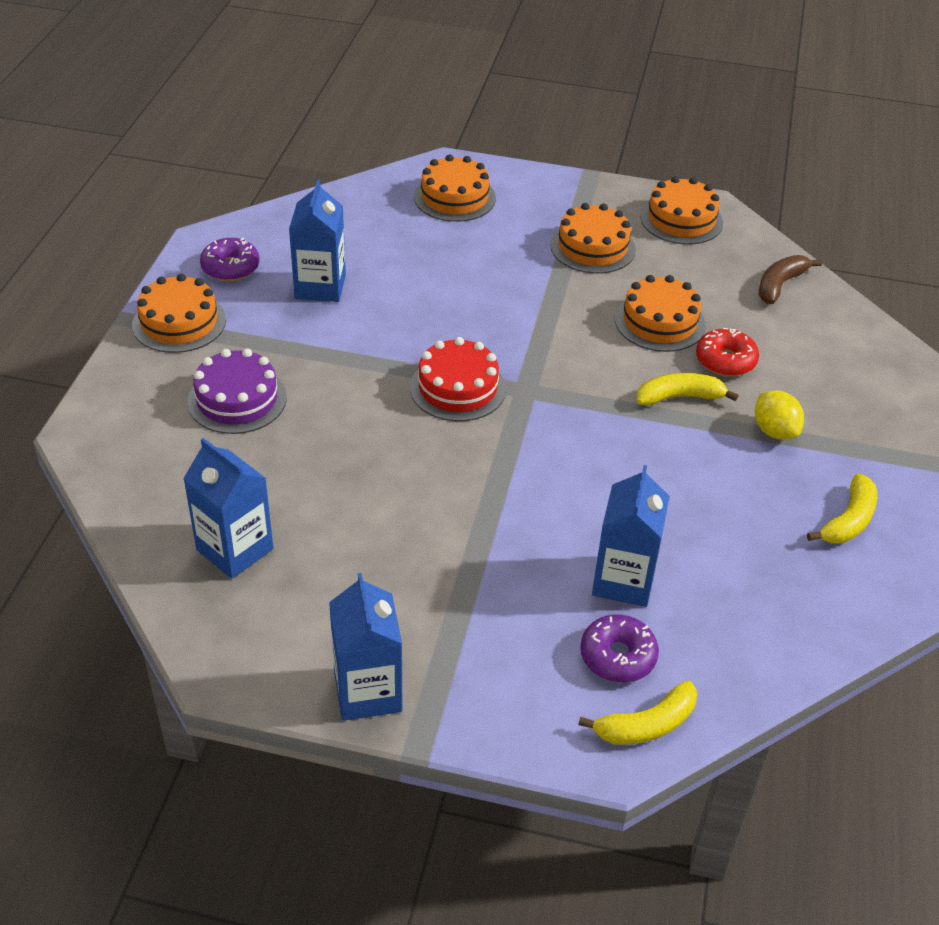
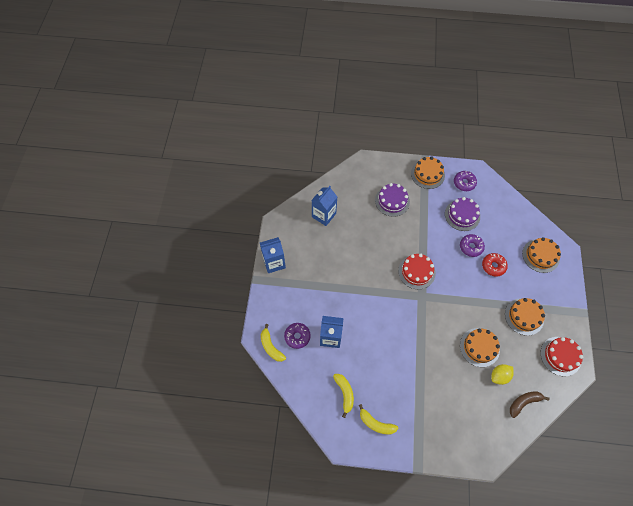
camera: 85 degrees right, 20 degrees up
blue carton [289,180,346,302] -> purple cake [445,197,480,231]
yellow banana [637,373,739,406] -> yellow banana moved to [333,374,354,418]
orange cake [640,176,723,245] -> red cake [541,337,583,376]
red donut [696,328,759,376] -> red donut moved to [482,253,508,277]
yellow lemon [755,391,804,440] -> yellow lemon moved to [491,364,514,385]
brown banana [759,255,822,304] -> brown banana turned 60 degrees counterclockwise [510,391,550,418]
none -> purple donut [460,234,485,257]

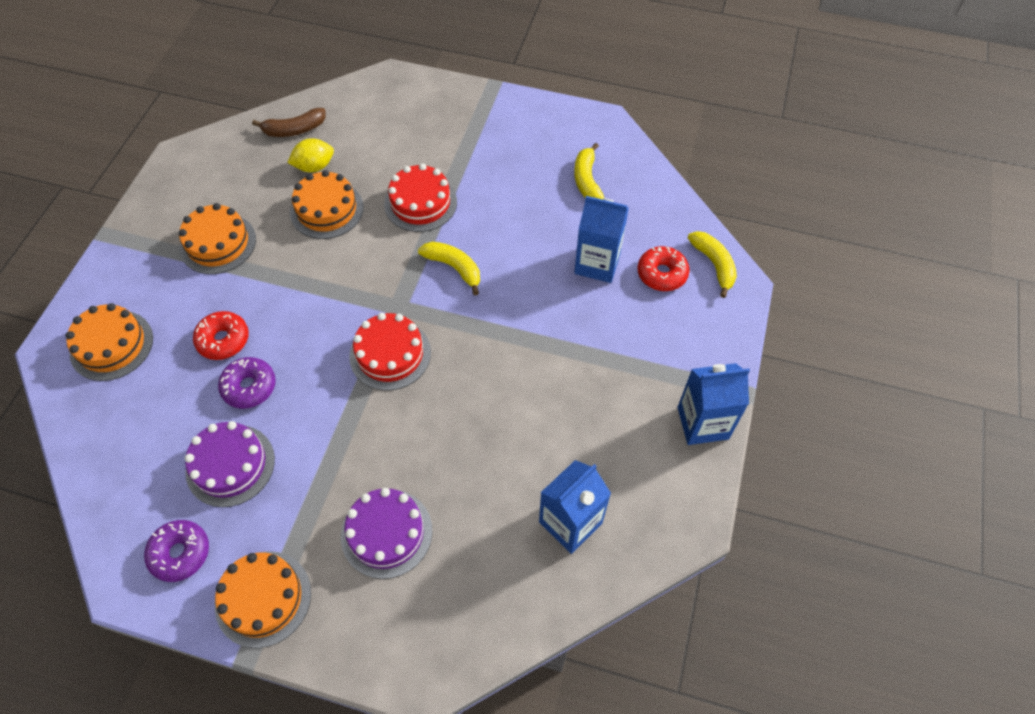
camera: 170 degrees left, 5 degrees down
purple donut [284,323,311,349] -> red donut [638,246,689,291]
yellow banana [359,404,399,434] -> yellow banana moved to [418,242,480,295]
red cake [541,337,583,376] -> red cake moved to [384,164,457,232]

